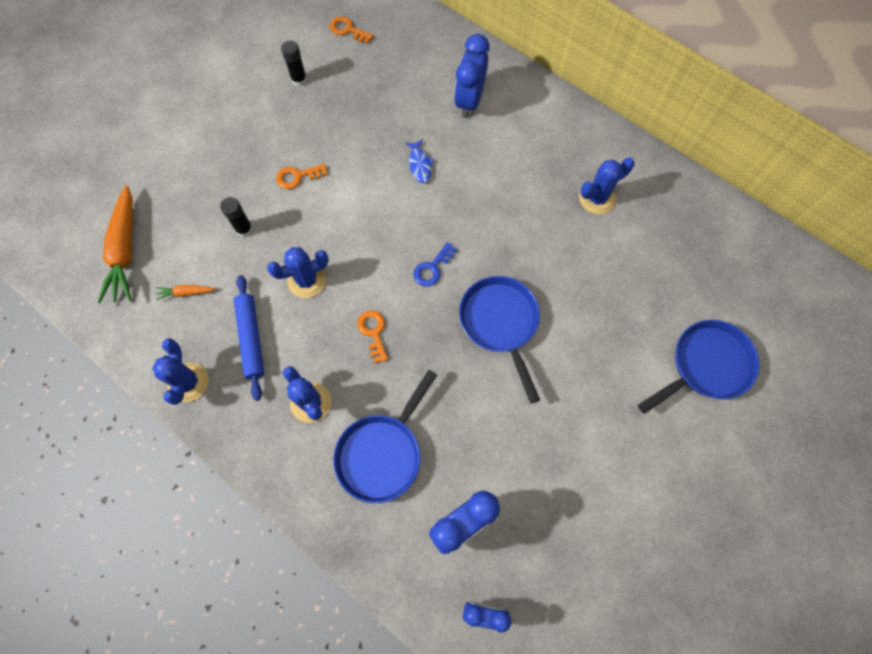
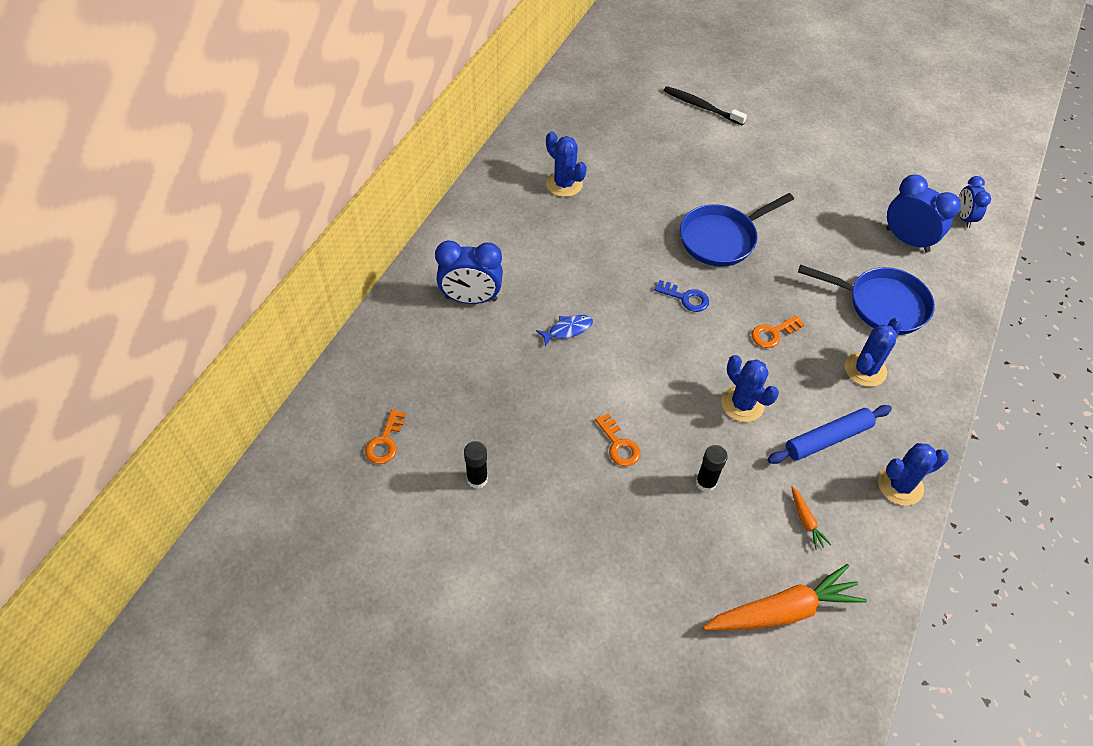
camera: 105 degrees left, 15 degrees down
blue pan [638,320,759,414] -> black toothbrush [663,86,747,126]

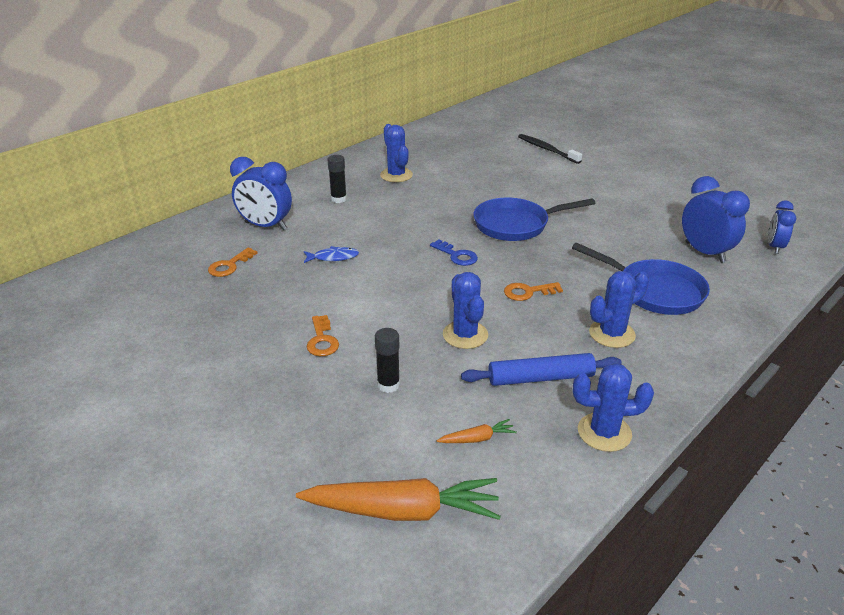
camera: 20 degrees right, 20 degrees down
orange key [365,409,406,464] -> orange key moved to [208,247,257,277]
black glue stick [464,441,488,489] -> black glue stick moved to [327,155,347,203]
orange carrot [791,486,831,550] -> orange carrot turned 105 degrees counterclockwise [437,419,517,443]

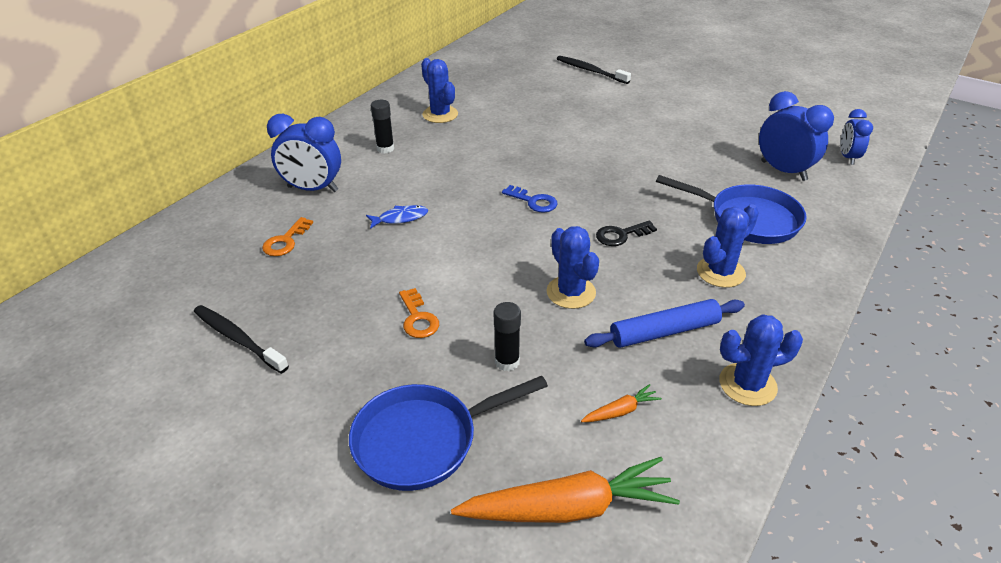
camera: 10 degrees left, 5 degrees up
blue pan [473,198,595,241] -> blue pan moved to [349,376,548,491]
orange key [504,282,563,301] -> black key [596,221,657,246]
none -> black toothbrush [194,305,289,374]

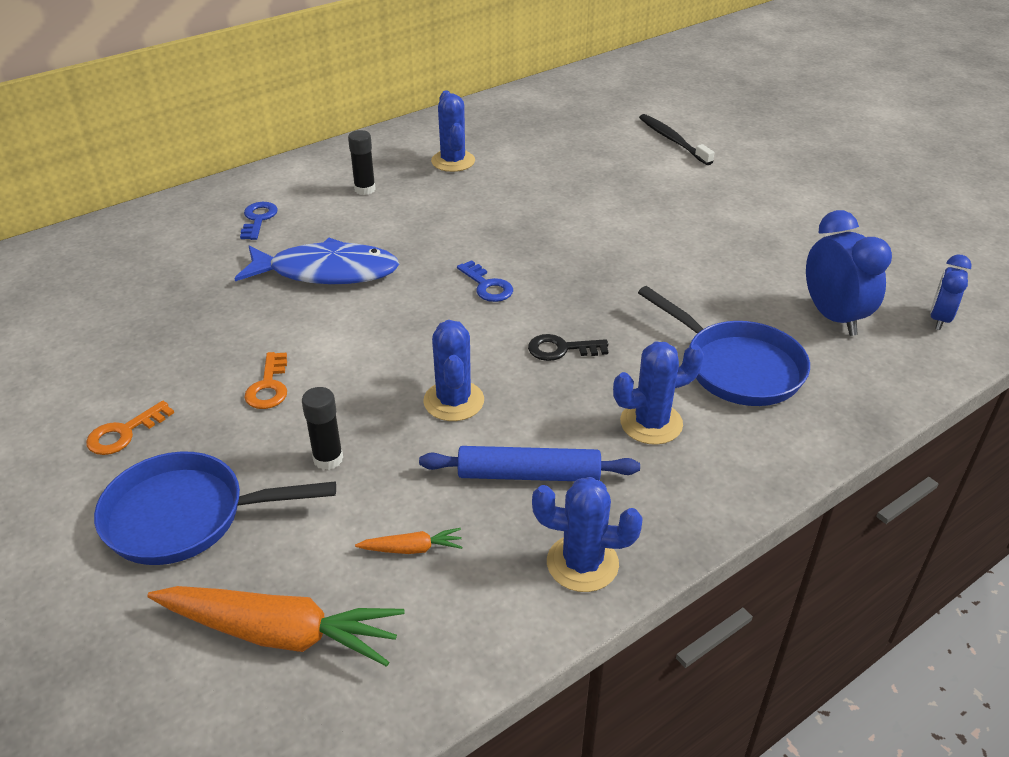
camera: 20 degrees right, 0 degrees up
black toothbrush [194,305,289,374] -> none
orange key [262,217,313,256] -> orange key moved to [86,401,174,455]
blue clock [267,114,341,192] -> blue key [240,202,278,240]
blue fish [366,205,428,229] -> blue fish [234,238,399,284], size x2.18

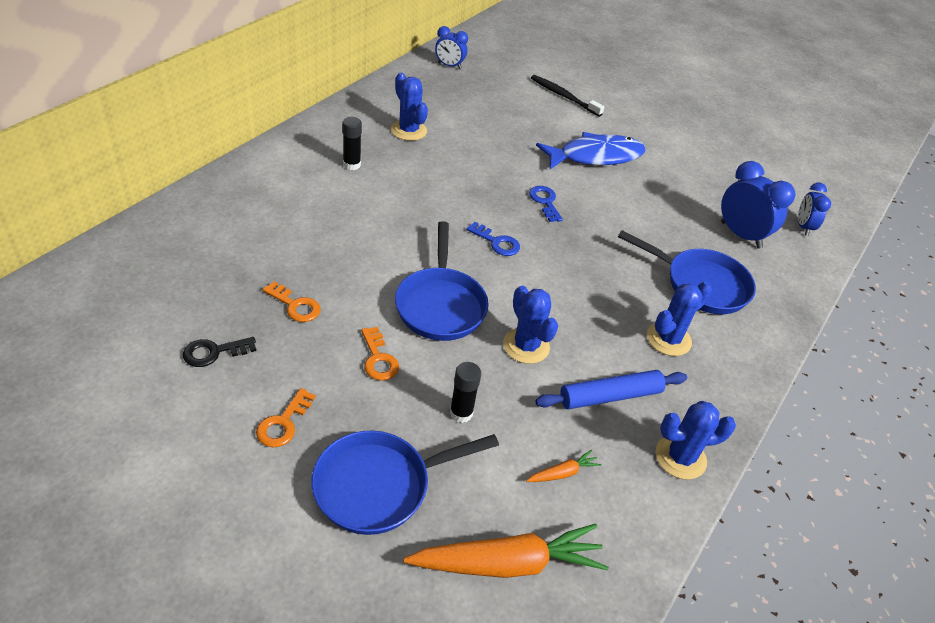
camera: 25 degrees left, 5 degrees up
blue fish [234,238,399,284] -> blue fish moved to [536,132,646,169]
blue key [240,202,278,240] -> blue key moved to [529,186,563,222]
black key [528,334,608,361] -> black key moved to [183,337,257,367]
none -> orange key [262,281,321,322]
none -> blue pan [395,221,489,341]
none -> blue clock [435,26,468,69]

